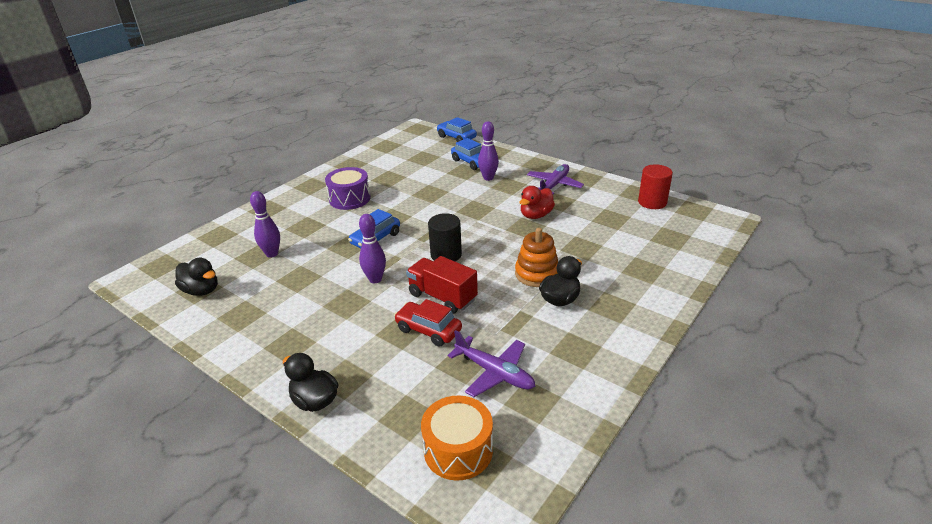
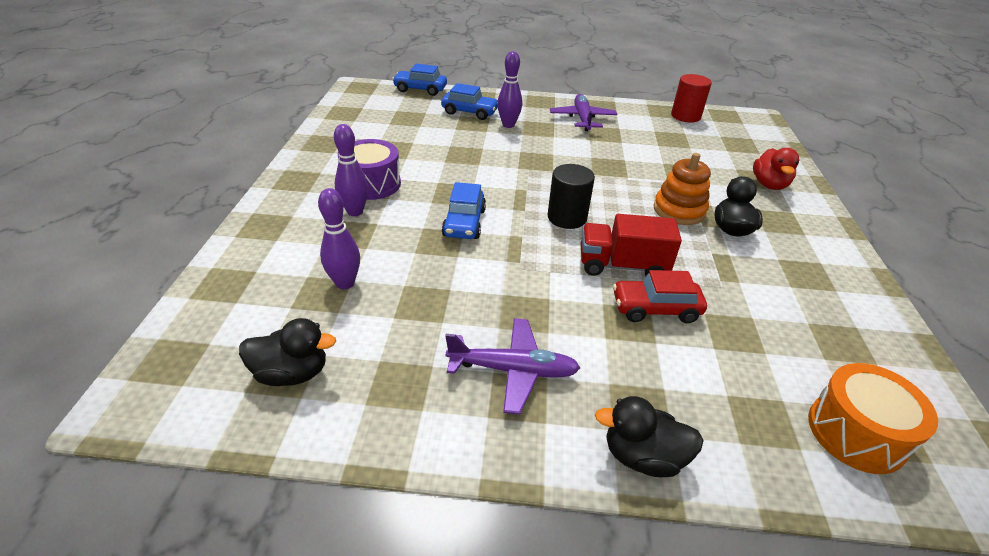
camera: 35 degrees left, 5 degrees up
purple bowling pin [359,214,386,283] -> purple bowling pin moved to [334,124,368,216]
purple plane [448,330,535,397] -> purple plane moved to [445,318,580,415]
red duck [520,186,555,219] -> red duck moved to [753,148,799,190]

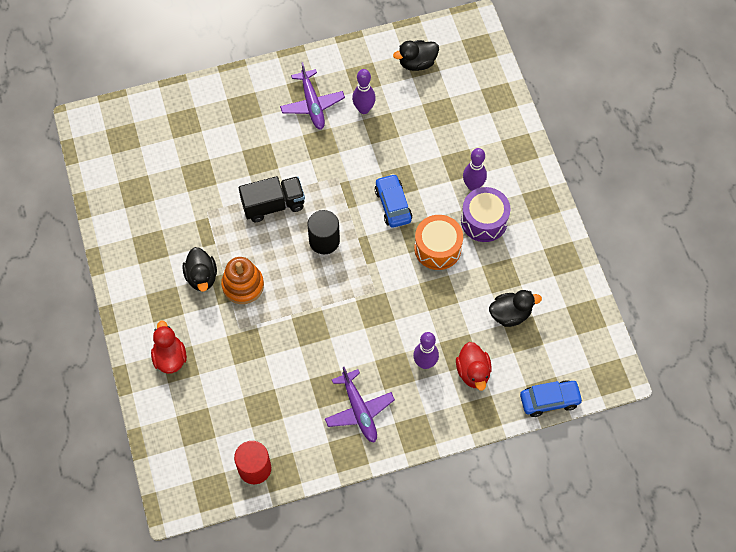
camera: 160 degrees right, 25 degrees up
purple bowling pin [318,188,360,289] -> purple bowling pin moved to [352,69,376,114]
blue car [441,83,498,120] -> red duck [456,342,492,391]
purple plane [445,318,580,415] -> purple plane turned 90 degrees counterclockwise [280,62,345,130]
red truck [581,214,682,276] -> black truck [239,176,305,222]
black duck [595,396,704,477] -> black duck moved to [489,290,542,327]
red car [613,270,707,323] -> none
orange drum [808,363,938,474] -> orange drum moved to [414,215,463,270]

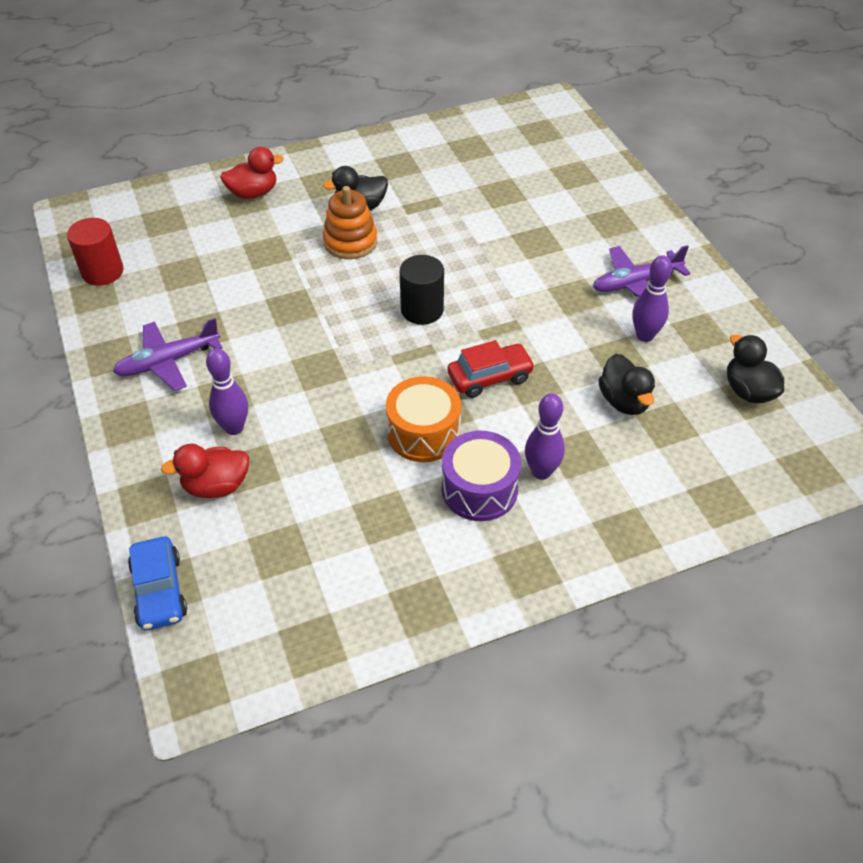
camera: 85 degrees right, 15 degrees down
black truck [239,176,305,222] -> none
blue car [375,174,412,228] -> red car [447,340,535,398]
black duck [489,290,542,327] -> black duck moved to [599,354,655,415]

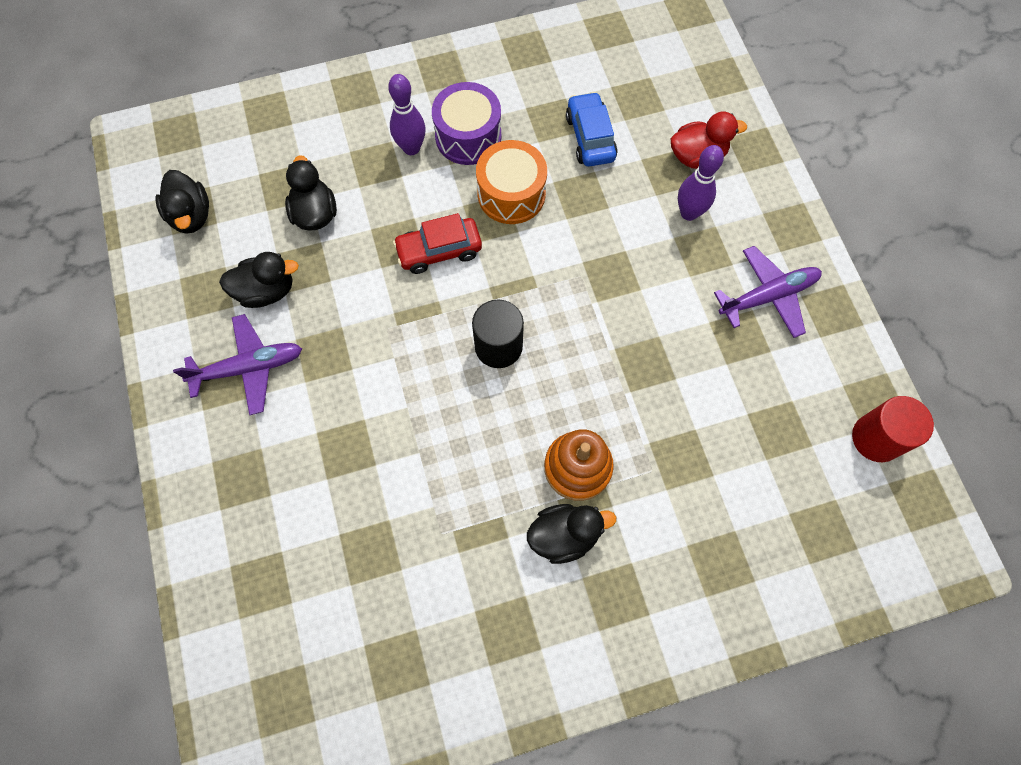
camera: 175 degrees left, 20 degrees up
blue car [128,537,187,630] -> blue car moved to [566,92,618,167]
red duck [220,147,284,199] -> none
purple bowling pin [633,255,672,342] -> black duck [219,252,299,308]

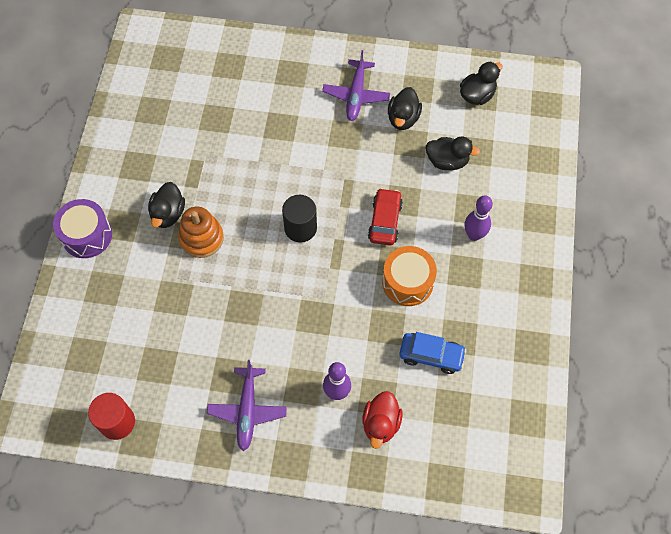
camera: 115 degrees right, 5 degrees down
black duck [155,170,209,234] -> black duck turned 135 degrees clockwise [460,61,503,105]
purple drum [432,82,502,165] -> purple drum moved to [53,199,112,258]

